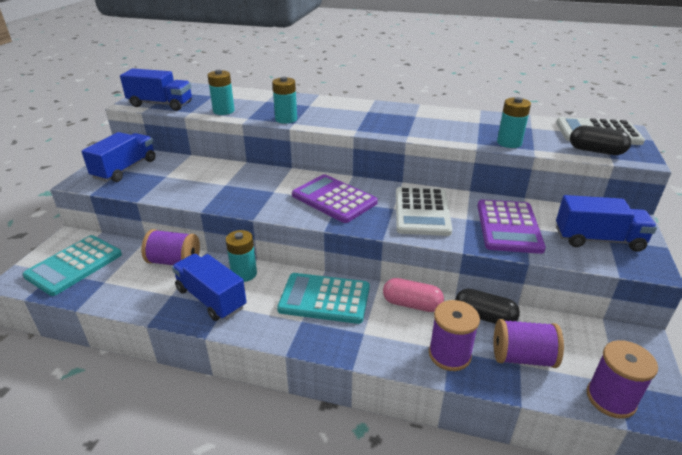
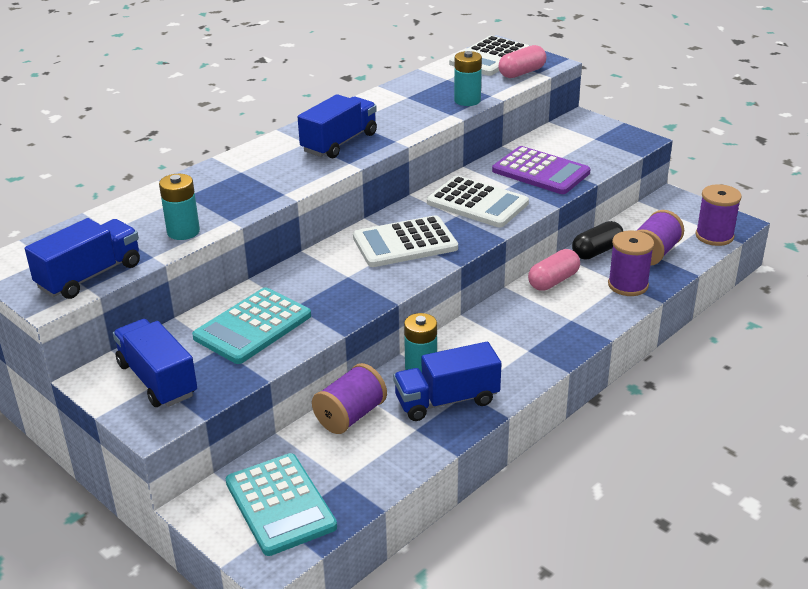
camera: 60 degrees left, 0 degrees up
turquoise battery [272,77,297,124] -> none
turquoise calculator [277,273,370,324] -> turquoise calculator moved to [192,287,311,364]
purple calculator [292,174,378,223] -> white calculator [353,215,458,267]
blue truck [556,195,657,252] -> blue truck moved to [298,94,377,158]
black capsule [570,126,631,155] -> pink capsule [499,45,546,78]

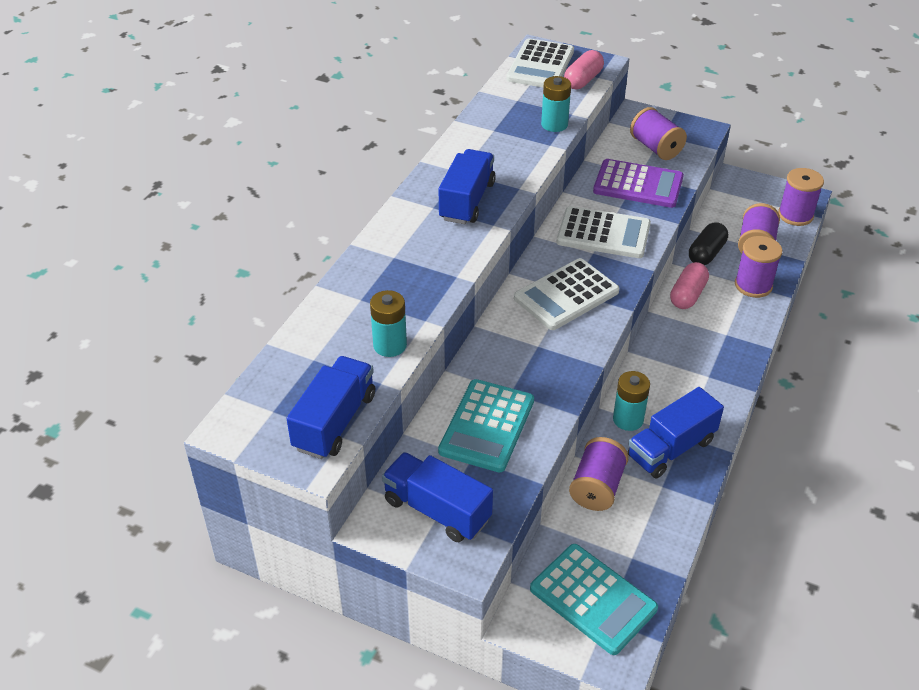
camera: 20 degrees left, 10 degrees up
none -> purple spool [630,107,687,160]

